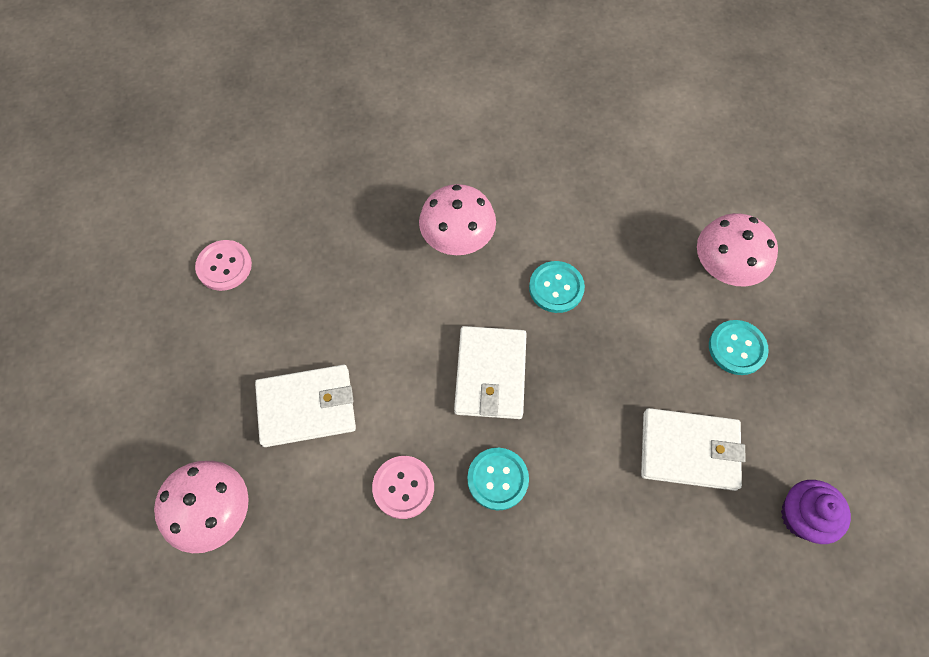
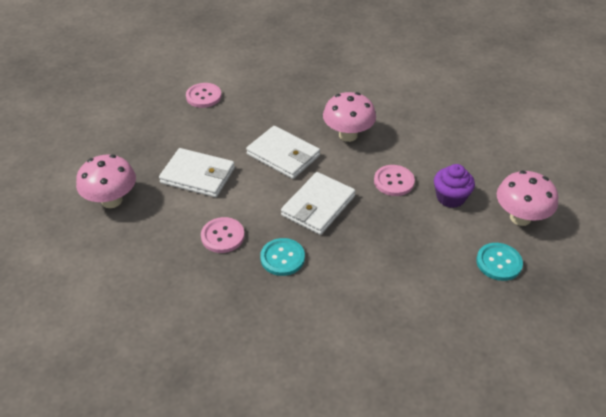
camera: 30 degrees right, 20 degrees down
turquoise button [529,261,585,313] -> pink button [374,165,415,196]
white wallet [641,408,746,491] -> white wallet moved to [246,126,320,179]
purple cupcake [781,480,851,544] -> purple cupcake moved to [434,164,475,208]

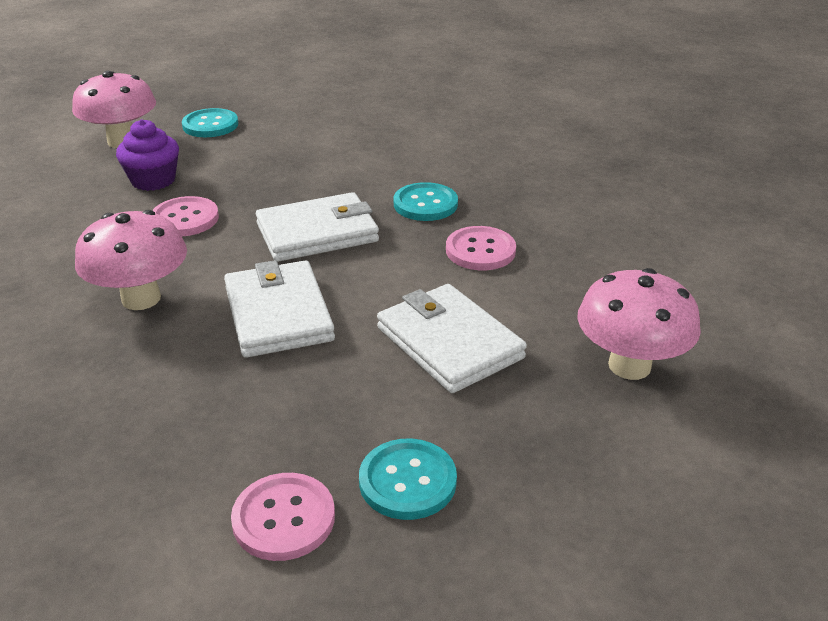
camera: 145 degrees left, 10 degrees down
none -> turquoise button [359,438,457,520]

